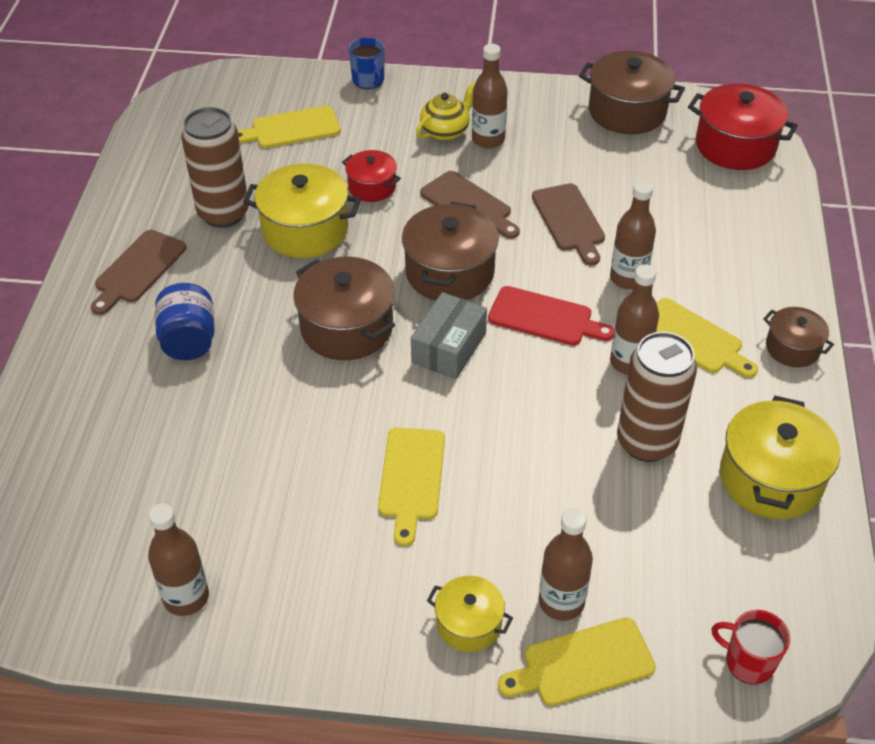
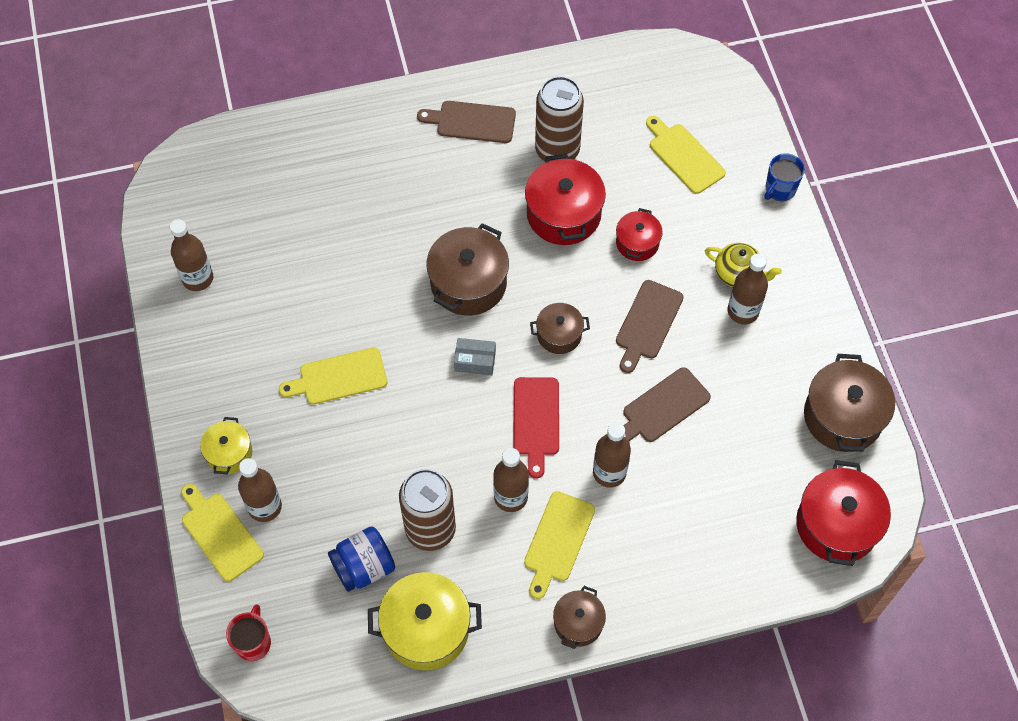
camera: 70 degrees right, 15 degrees up
blue jar [155,283,215,360] -> blue jar moved to [328,526,395,592]
yellow pot [243,163,361,258] -> red pot [525,154,606,245]
brown pot [402,202,499,301] -> brown pot [530,303,590,354], size x0.58
grey box [411,292,487,379] -> grey box [454,338,496,375], size x0.66

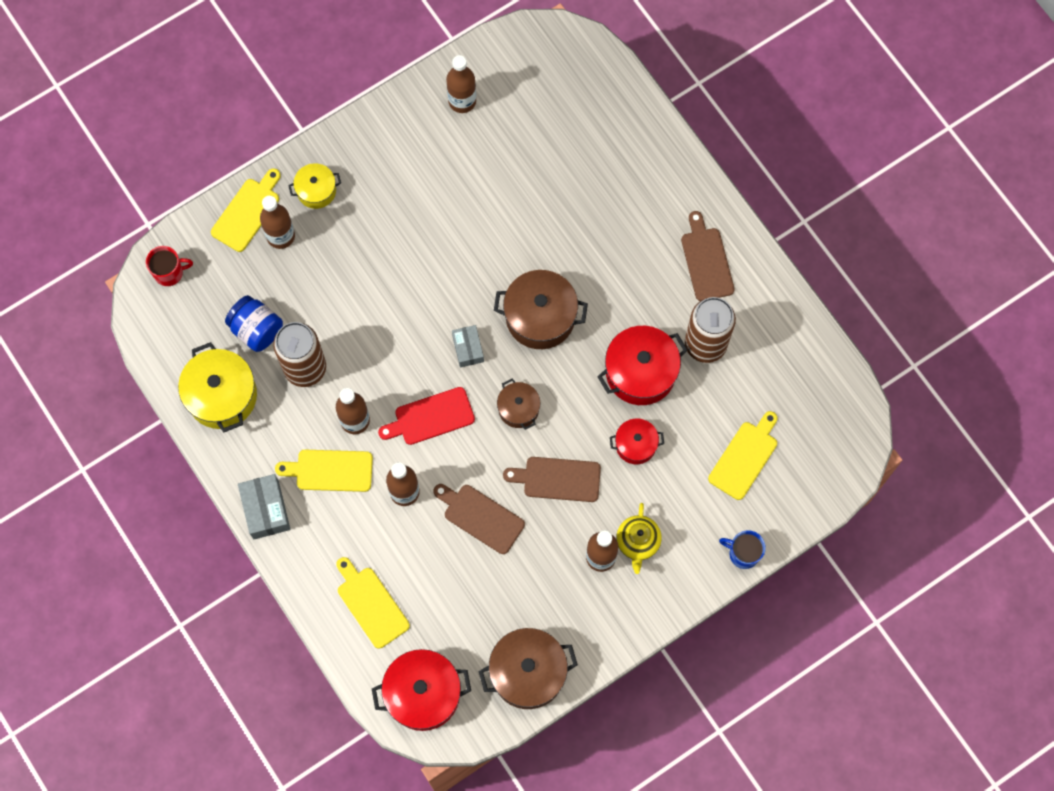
camera: 70 degrees right, 10 degrees up
yellow cutting board [279,347,387,405] -> yellow cutting board moved to [336,557,410,649]
brown pot [553,586,606,649] -> grey box [238,474,290,539]

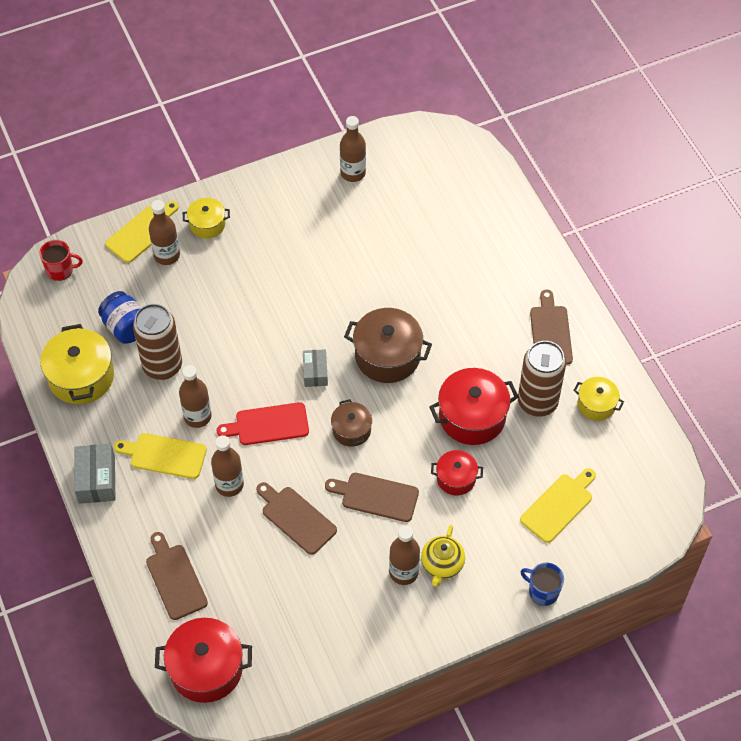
camera: 10 degrees right, 15 degrees down
yellow cutting board [336,557,410,649] -> brown cutting board [146,532,208,620]
brown pot [478,628,578,709] -> none
none -> yellow pot [573,377,624,421]

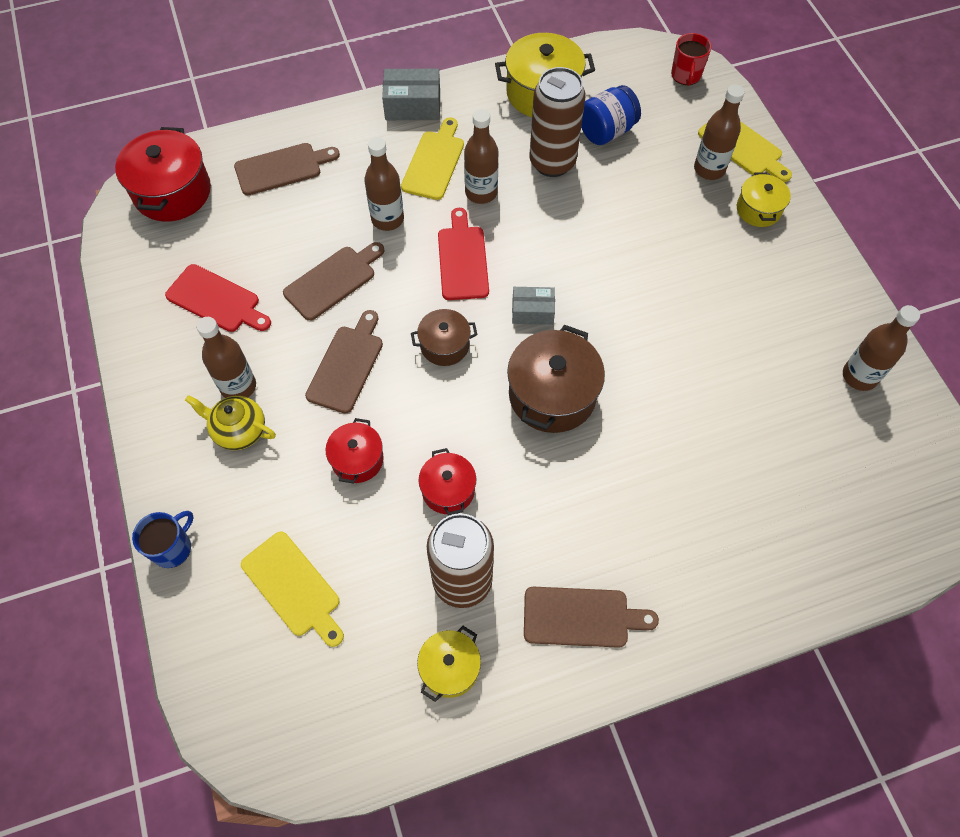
camera: 95 degrees right, 5 degrees up
red pot [429,368,519,445] -> red pot [419,448,476,516], size x0.58
none -> red cutting board [165,264,271,332]

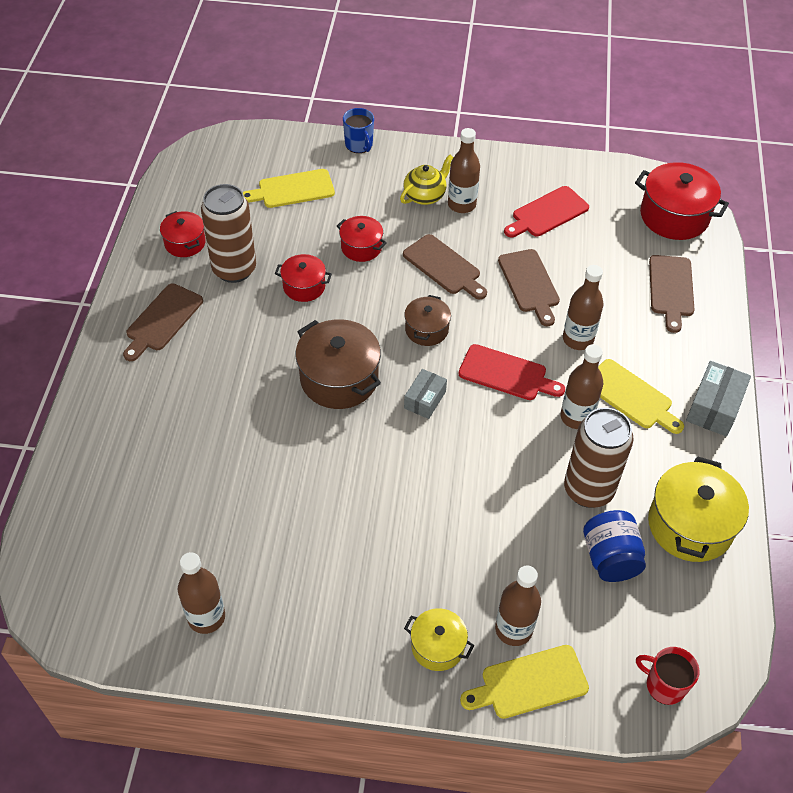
camera: 115 degrees right, 10 degrees down
yellow pot [417,626,481,702] -> red pot [160,211,206,257]

